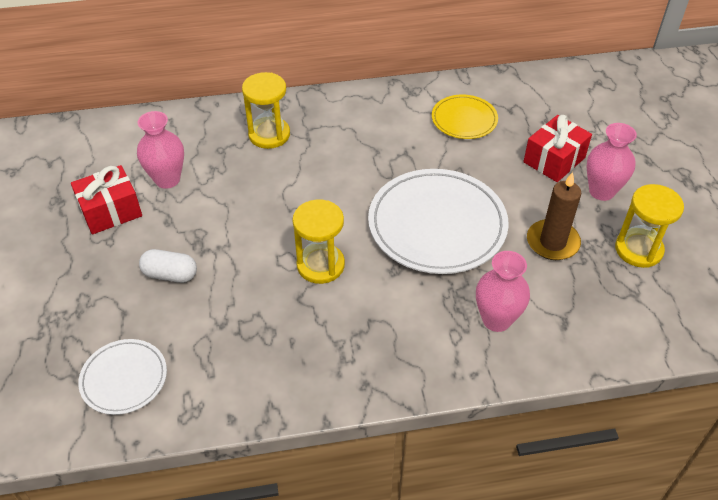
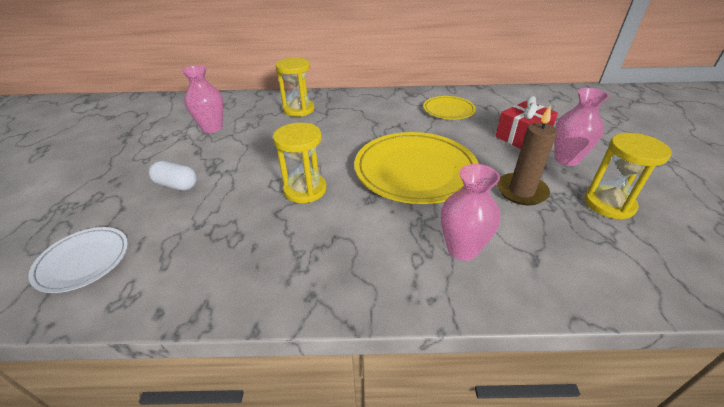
camera: 10 degrees right, 10 degrees down
red gift [71,165,142,234] -> none
white plate [368,169,509,274] -> yellow plate [354,132,479,204]

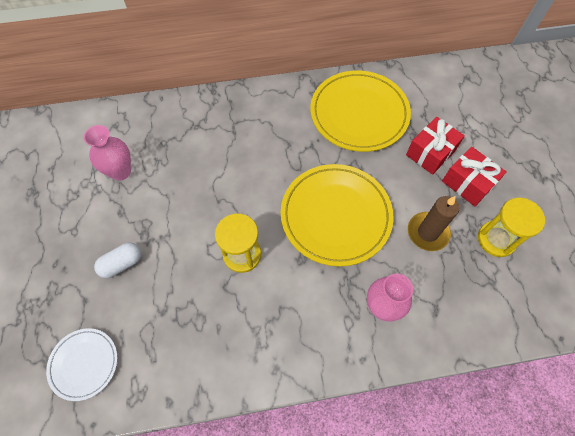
camera: 10 degrees left, 25 degrees up
white capsule [149,160,197,191] -> white capsule turned 45 degrees counterclockwise [94,242,141,278]
yellow hourglass [276,57,314,117] -> none
yellow plate [423,96,476,120] -> yellow plate [310,71,411,152], size x1.86
pink vase [554,88,609,166] -> red gift [442,147,506,206]

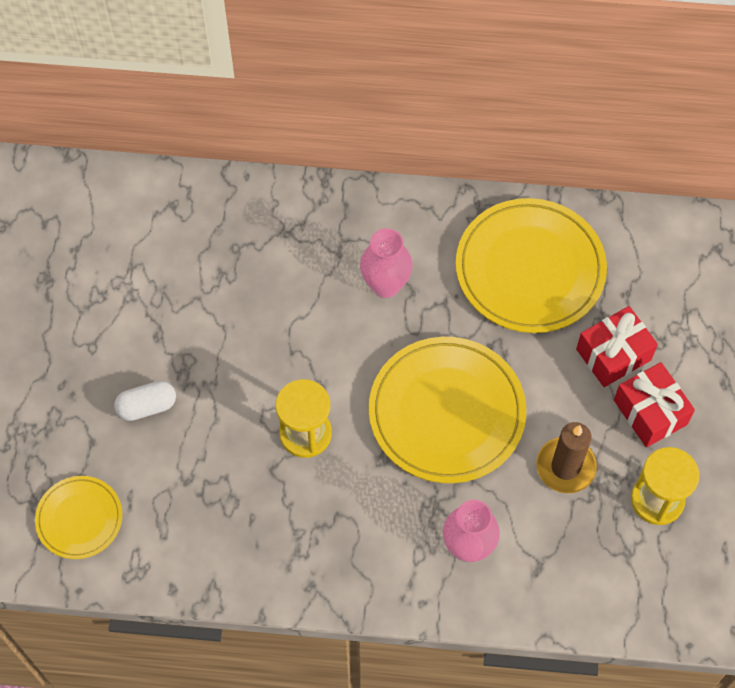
camera: 15 degrees right, 0 degrees up
white plate [46,328,118,401] -> yellow plate [35,476,122,559]
pink vase [84,125,131,181] -> pink vase moved to [360,228,413,298]

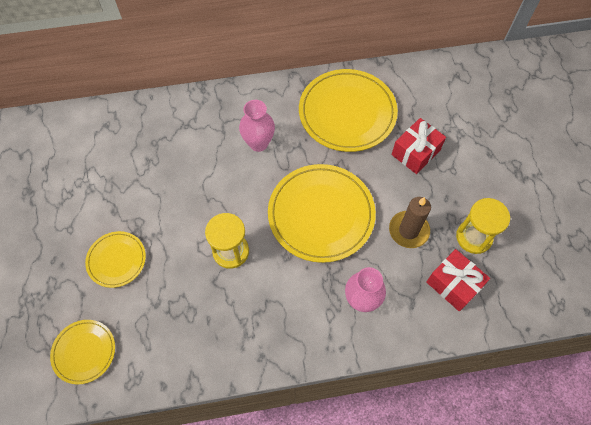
camera: 15 degrees left, 0 degrees up
white capsule [114,381,176,421] -> yellow plate [85,231,146,288]
red gift [614,362,695,447] -> red gift moved to [427,249,490,311]

